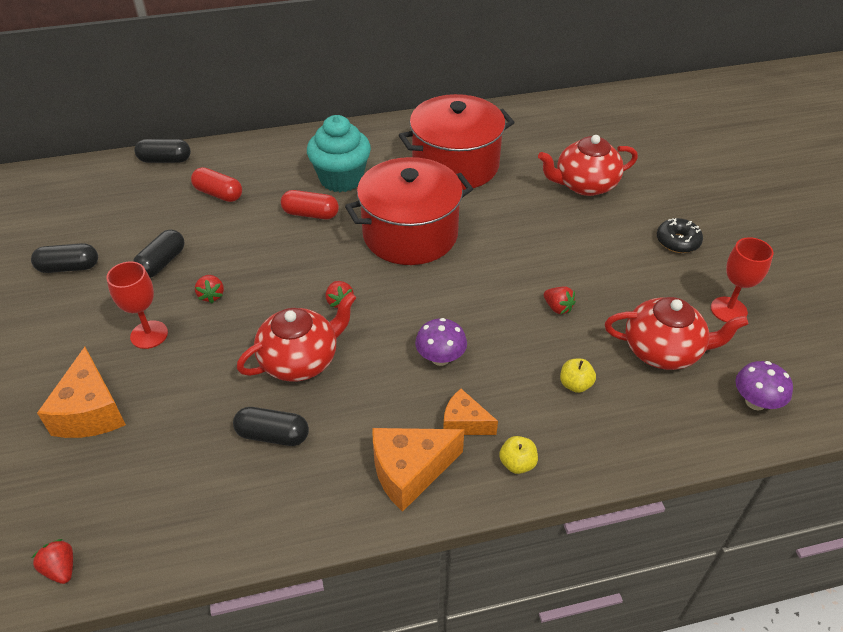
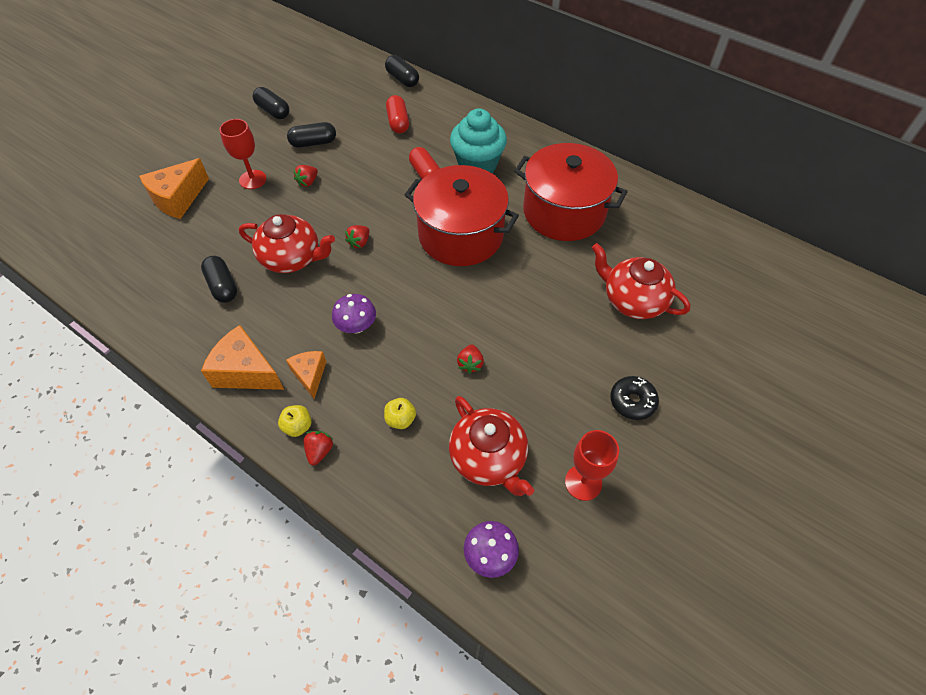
camera: 50 degrees right, 10 degrees up
red strawberry [32,539,73,584] -> red strawberry moved to [303,431,333,465]

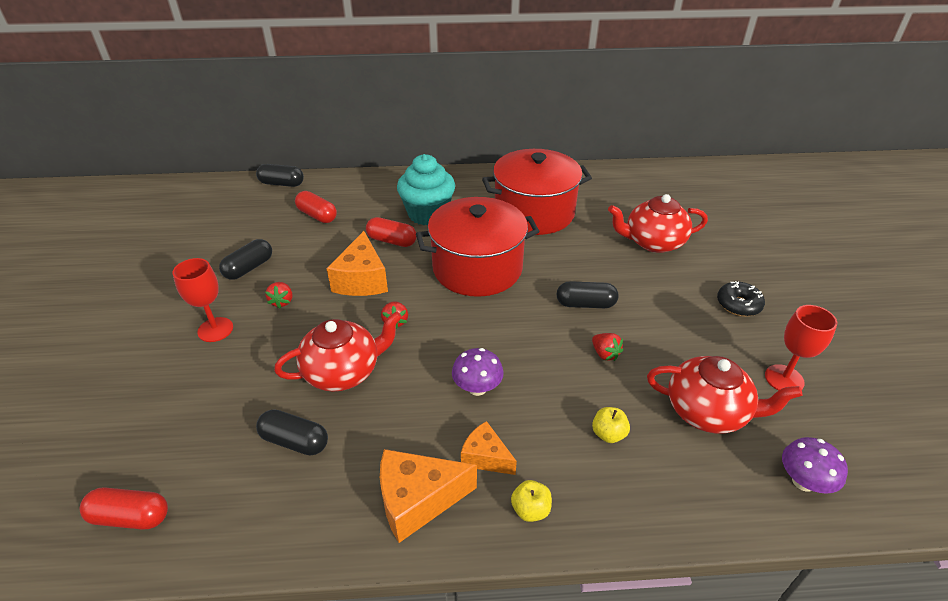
camera: 40 degrees left, 15 degrees down
orange cheese [139,158,209,219] -> orange cheese moved to [326,231,388,296]
black capsule [253,87,289,119] -> black capsule moved to [557,281,619,308]
red strawberry [303,431,333,465] -> none
none -> red capsule [79,487,168,529]

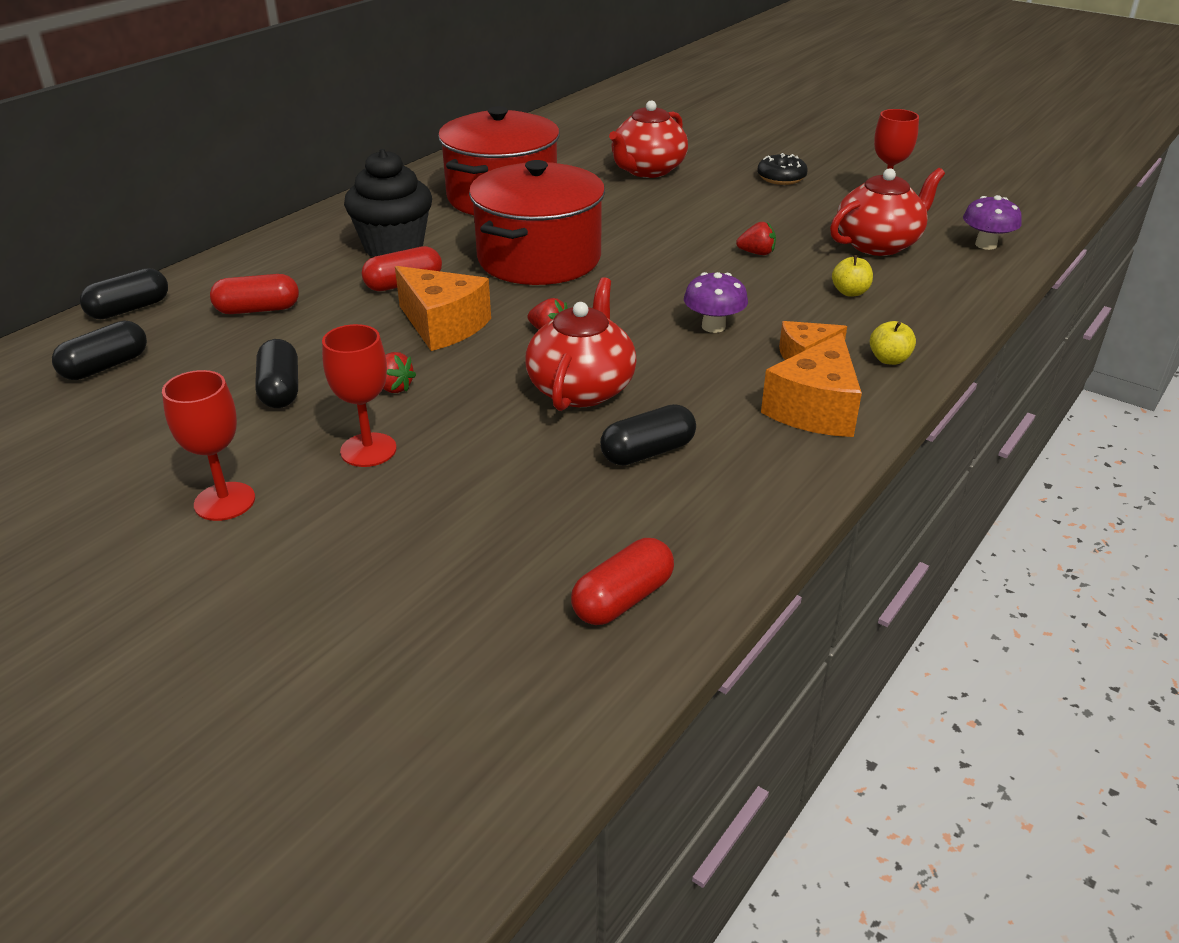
camera: 50 degrees left, 5 degrees down
turquoise cupcake [397,154,455,225] -> black cupcake [344,149,432,257]
black capsule [557,281,619,308] -> black capsule moved to [52,321,147,380]
none -> red goblet [162,370,255,521]

